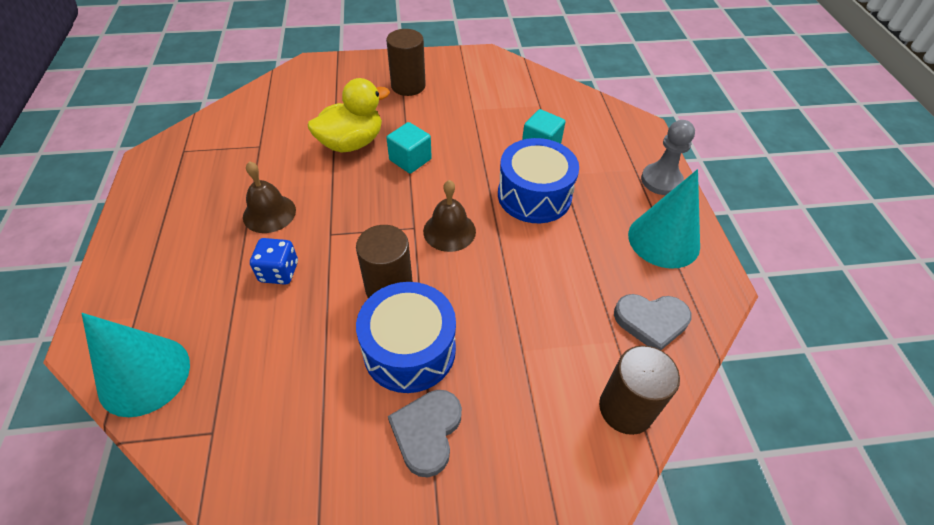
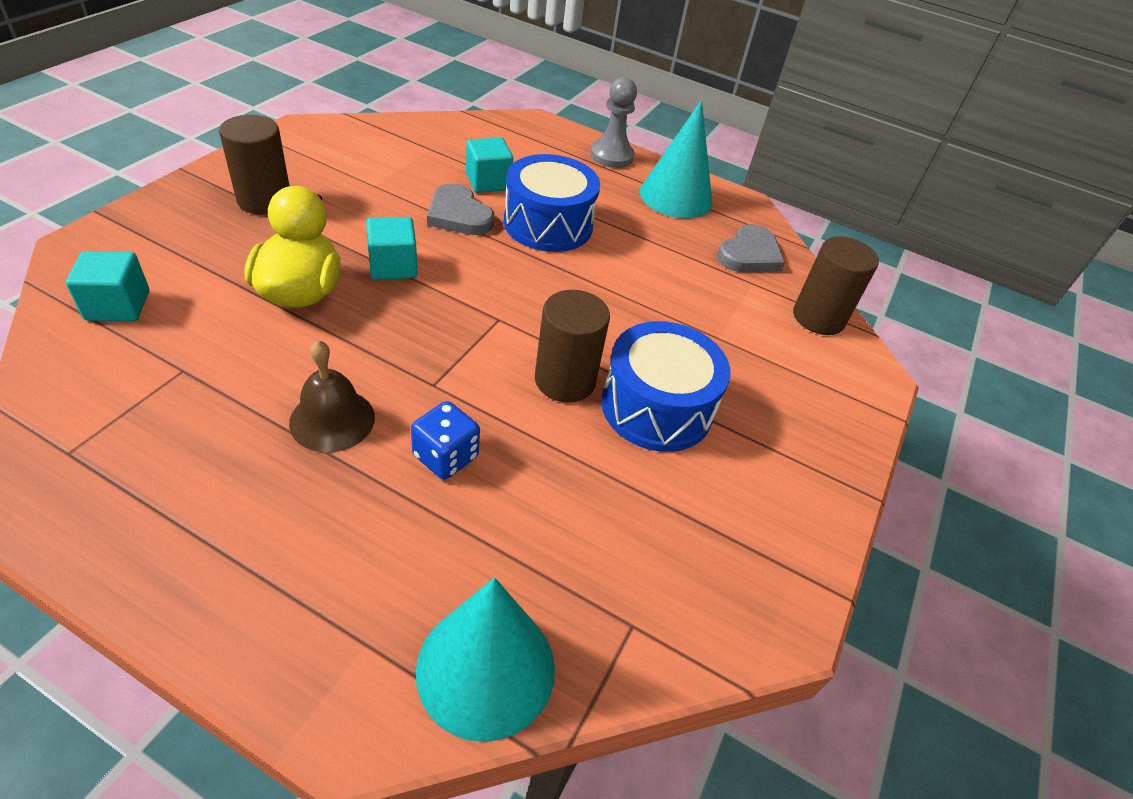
camera: 60 degrees left, 5 degrees down
grey heart [388,390,462,477] -> grey heart moved to [427,183,494,235]
brown bell [423,180,476,252] -> none
none -> turquoise cube [66,251,149,321]

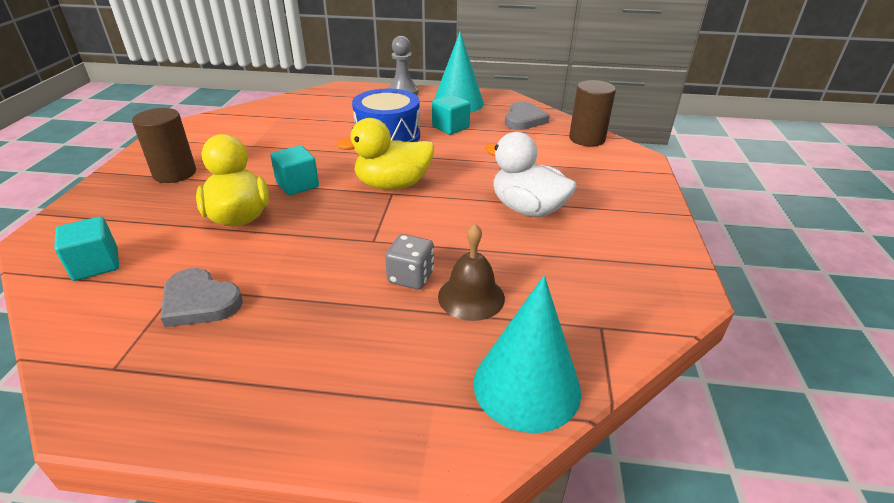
camera: 15 degrees left, 10 degrees down
brown bell [289,340,375,453] -> brown bell moved to [438,224,505,321]
blue dice [411,401,480,480] -> grey dice [385,234,434,289]
grey heart [427,183,494,235] -> grey heart moved to [160,268,243,327]
turquoise cube [466,137,513,193] -> turquoise cube moved to [432,94,470,135]
brown cylinder [535,290,610,403] -> none
blue drum [601,321,731,452] -> white duck [484,132,577,217]
none -> yellow duck [336,118,434,190]

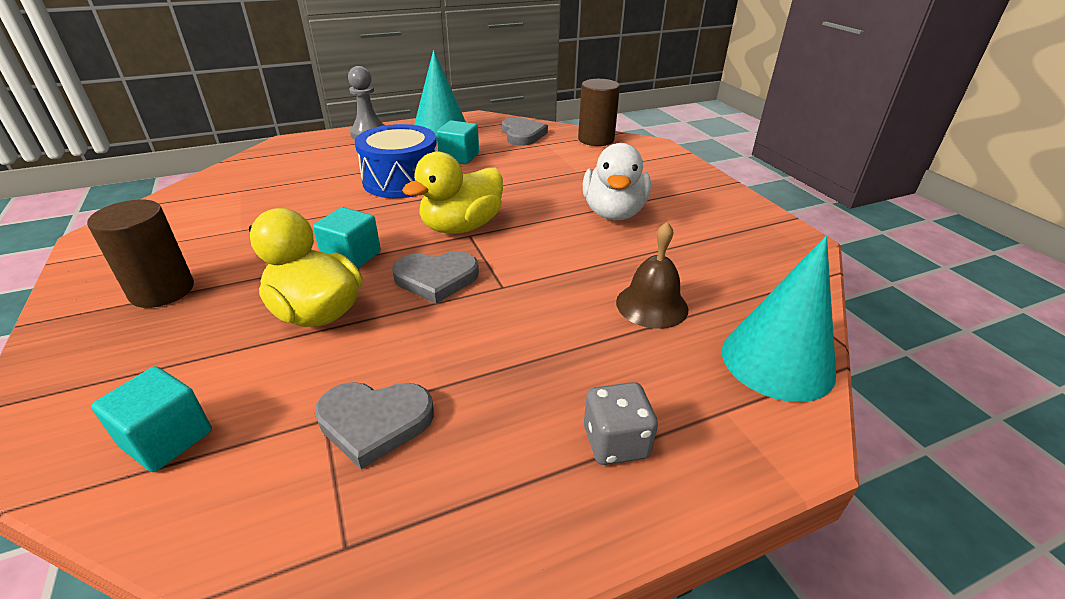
camera: 30 degrees left, 0 degrees up
grey dice [385,234,434,289] -> grey dice moved to [584,382,658,465]
white duck [484,132,577,217] -> white duck turned 90 degrees counterclockwise [583,143,651,220]
none -> grey heart [392,251,479,304]

